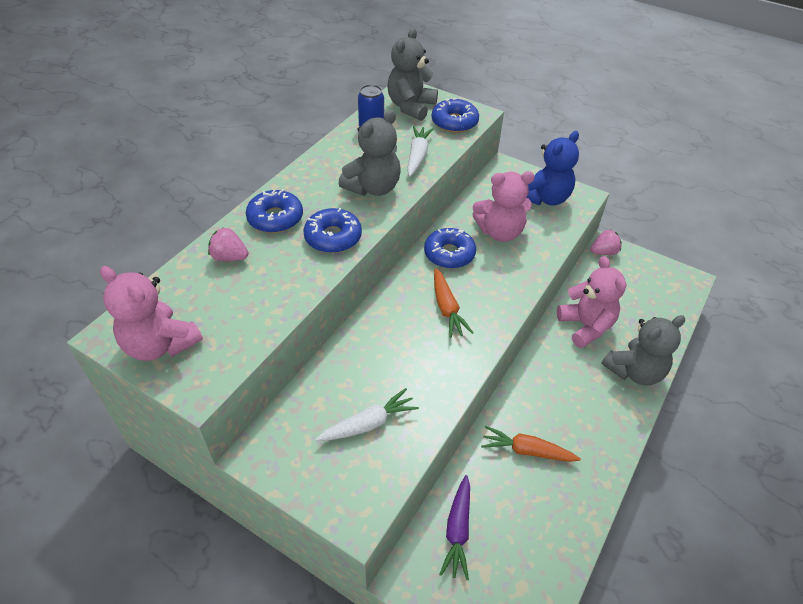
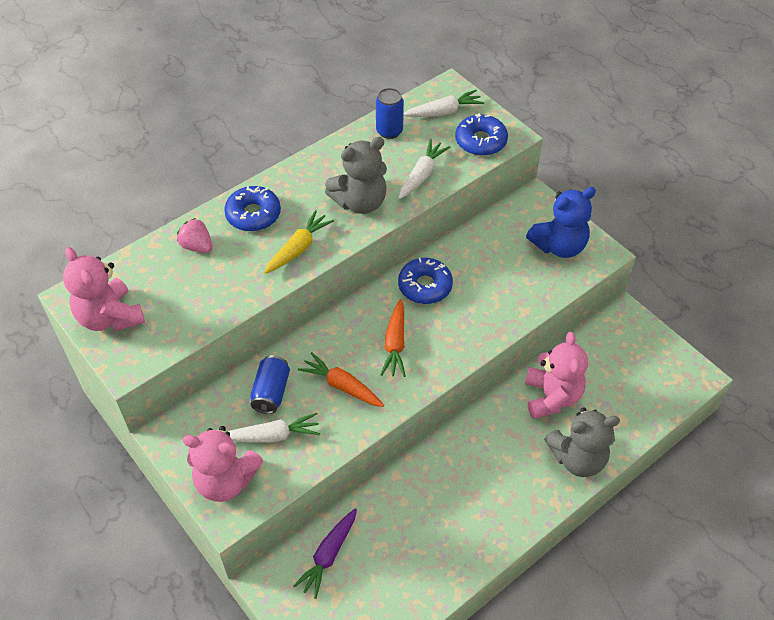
camera: 20 degrees right, 5 degrees up
blue donut [303,208,362,253] -> yellow carrot [264,210,334,274]
grey teddy bear [388,28,438,121] -> white carrot [403,90,484,117]
pink teddy bear [472,171,535,242] -> pink teddy bear moved to [183,426,263,502]
orange carrot [481,426,581,462] -> orange carrot moved to [298,352,384,407]
pink strawberry [590,230,622,255] -> none
none -> blue can [250,355,290,414]

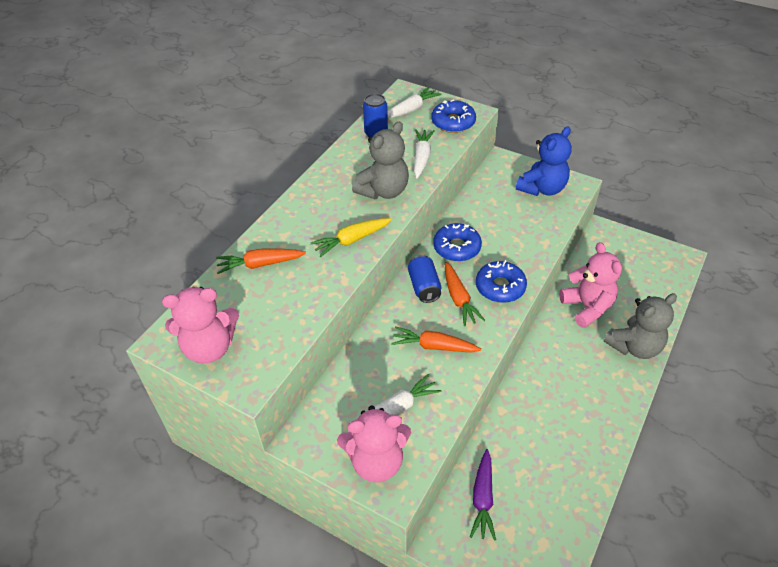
camera: 20 degrees left, 5 degrees down
pink teddy bear [63,247,145,332] -> pink teddy bear turned 45 degrees counterclockwise [162,287,239,364]
pink strawberry [177,218,213,253] -> orange carrot [216,249,306,274]
blue donut [224,186,281,231] -> blue donut moved to [476,260,527,303]
blue can [250,355,290,414] -> blue can moved to [408,255,441,303]
yellow carrot [264,210,334,274] -> yellow carrot turned 135 degrees counterclockwise [310,218,392,257]

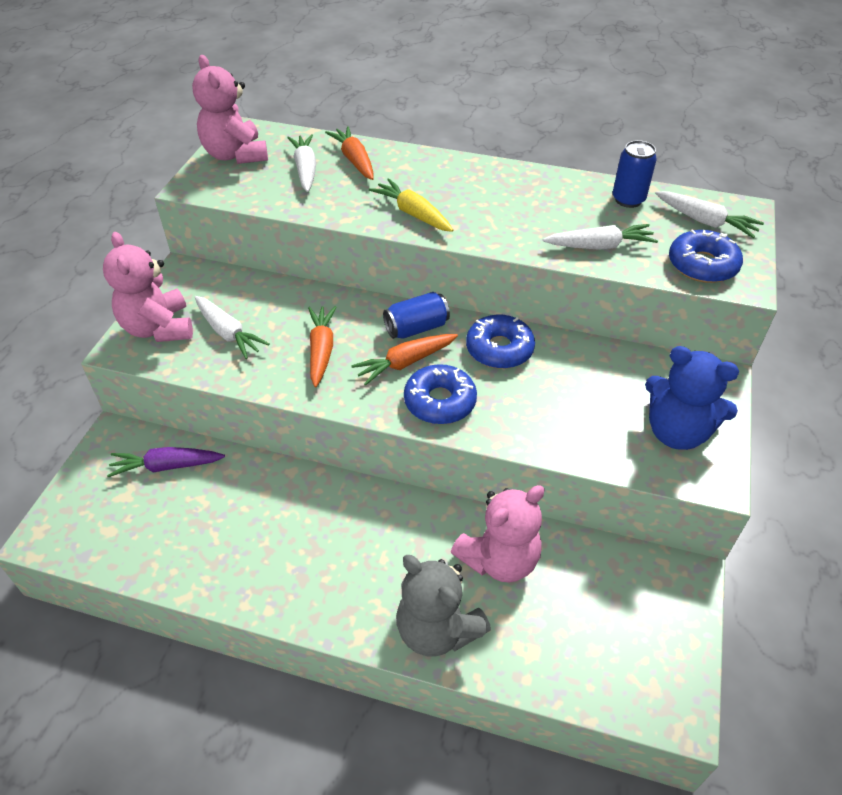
camera: 75 degrees right, 0 degrees up
grey teddy bear [352,121,409,199] -> none
none -> white carrot [287,134,316,192]

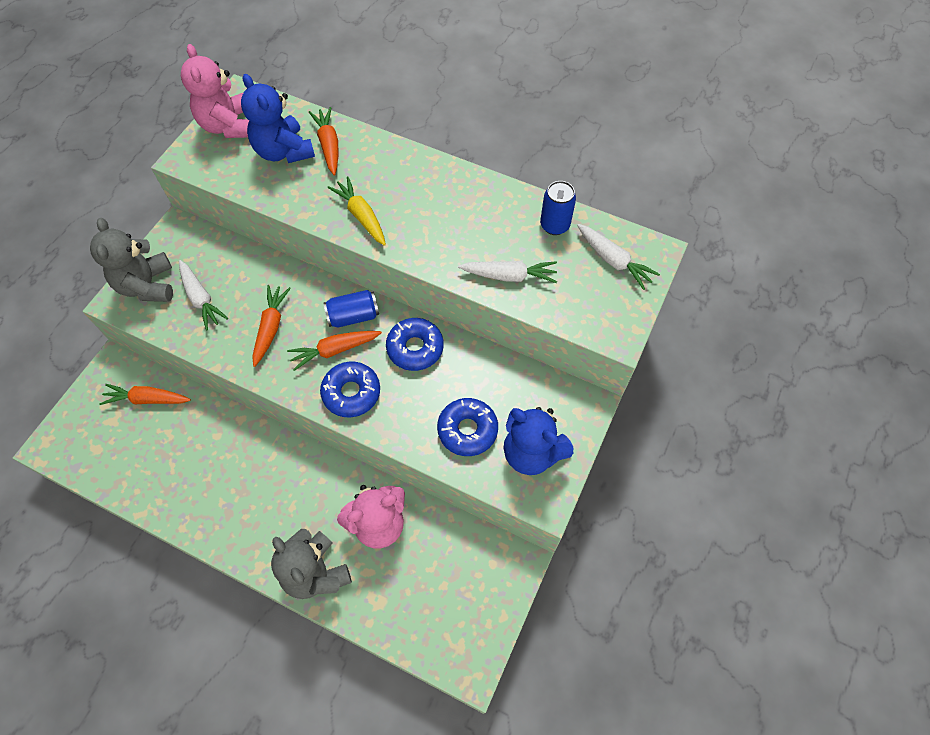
camera: 10 degrees right, 15 degrees up
pink teddy bear [103,232,193,342] -> grey teddy bear [90,218,173,302]
purple carrot [107,447,225,477] -> orange carrot [99,384,191,405]
white carrot [287,134,316,192] -> blue teddy bear [241,74,315,163]
blue donut [669,229,743,283] -> blue donut moved to [437,398,498,456]

